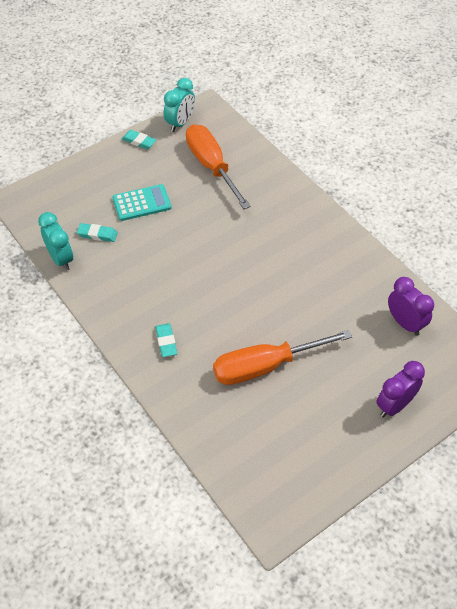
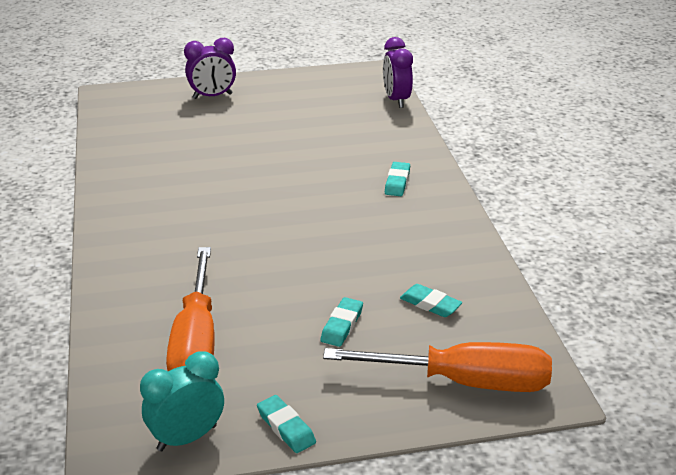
camera: 155 degrees left, 20 degrees down
turquoise clock [38,212,73,271] -> none
turquoise calculator [113,184,172,221] -> turquoise eraser [320,297,363,347]
orange screwdriver [213,330,352,385] -> orange screwdriver moved to [323,342,552,392]
purple clock [388,277,434,336] -> purple clock moved to [383,37,413,108]

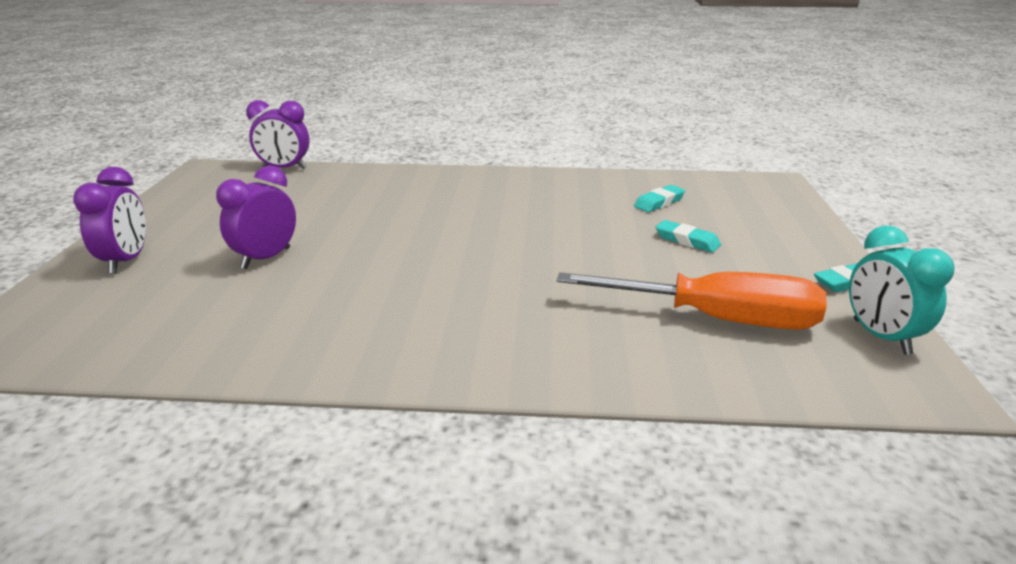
camera: 75 degrees left, 5 degrees down
orange screwdriver [323,342,552,392] -> none
turquoise eraser [385,162,410,196] -> none
none -> purple clock [216,166,296,269]

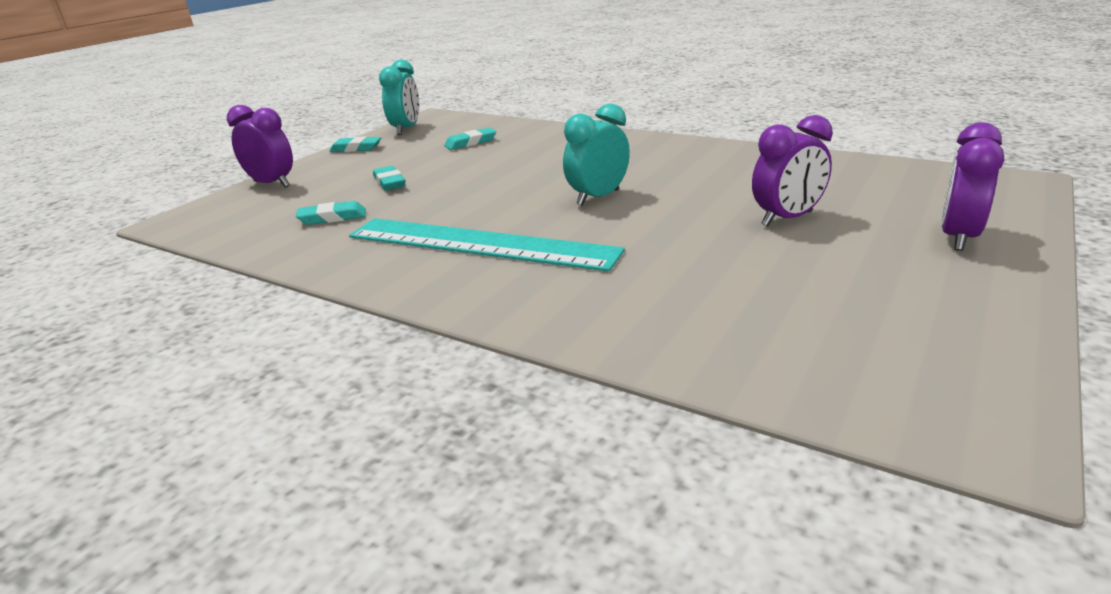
camera: 150 degrees left, 0 degrees up
purple clock [246,100,310,170] -> purple clock moved to [227,105,293,188]
orange screwdriver [557,272,827,330] -> turquoise eraser [444,128,496,150]
none -> turquoise ruler [349,218,625,272]
none -> turquoise clock [563,103,630,206]

